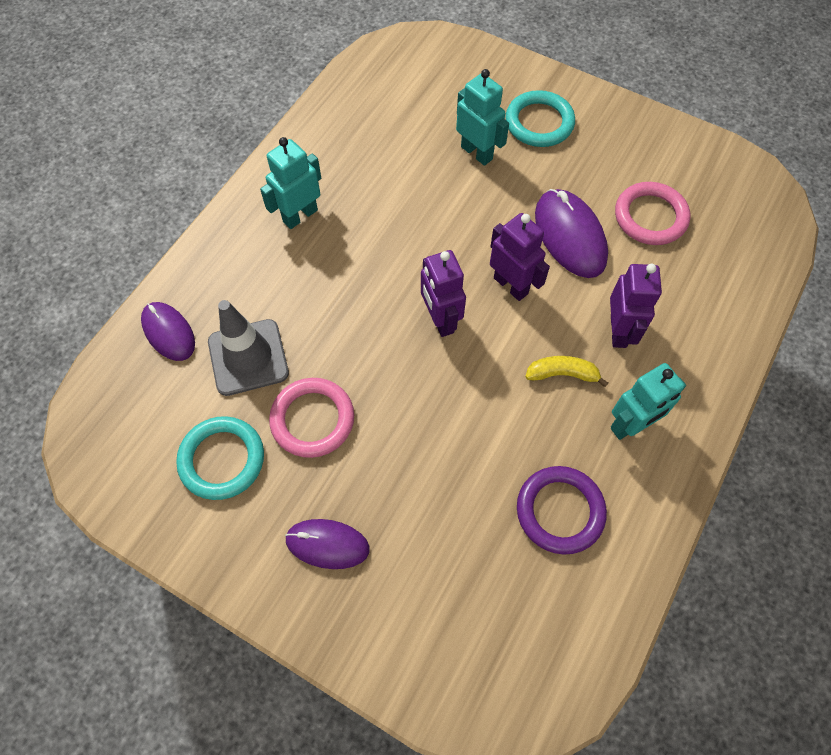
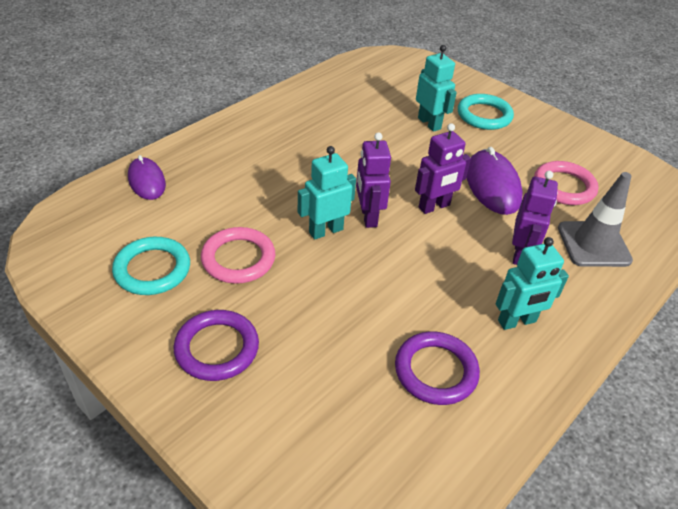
camera: 10 degrees right, 20 degrees down
grey traffic cone [208,300,289,396] -> grey traffic cone moved to [558,172,633,267]
turquoise robot [260,137,321,229] -> turquoise robot moved to [298,146,356,240]
purple mouse [285,519,370,569] -> purple ring [173,310,259,381]
purple robot [490,213,550,301] -> purple robot turned 90 degrees clockwise [415,123,471,214]
yellow banana [525,356,608,387] -> none

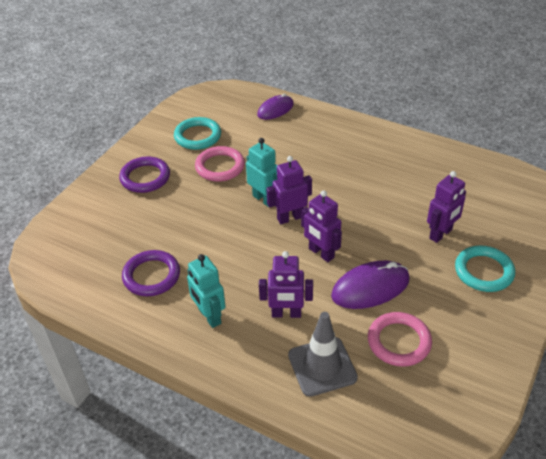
camera: 80 degrees right, 0 degrees up
turquoise robot [416,45,457,132] -> purple robot [427,171,466,243]

